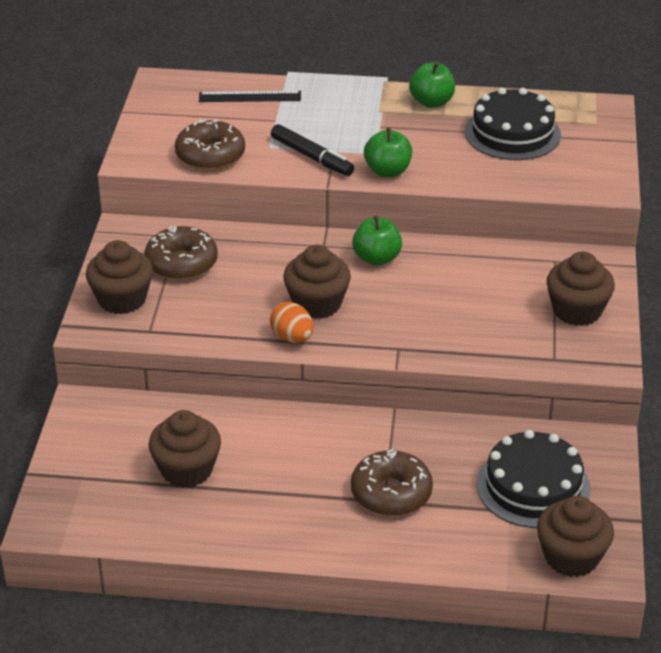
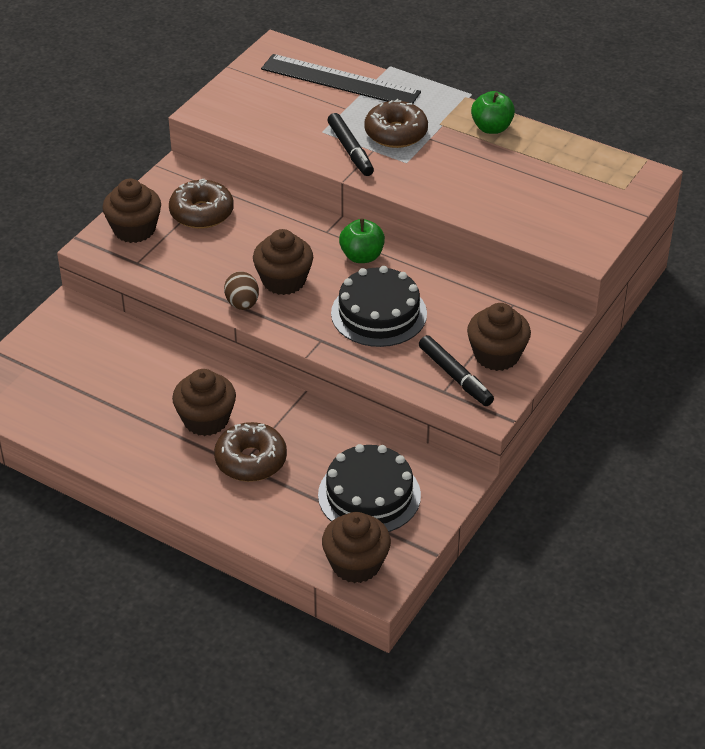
camera: 25 degrees right, 5 degrees up
brown cupcake [149,410,221,488] -> brown cupcake moved to [172,369,236,436]
brown donut [175,119,245,171] -> brown donut moved to [364,99,428,148]
black ruler [199,91,301,102] -> black ruler [261,54,421,104], size x1.74
orange egg [270,302,314,343] -> brown egg [224,271,259,310]
green apple [364,128,412,177] -> none
black cake [465,88,561,160] -> black cake moved to [331,266,427,347]
none -> black marker [419,335,494,406]

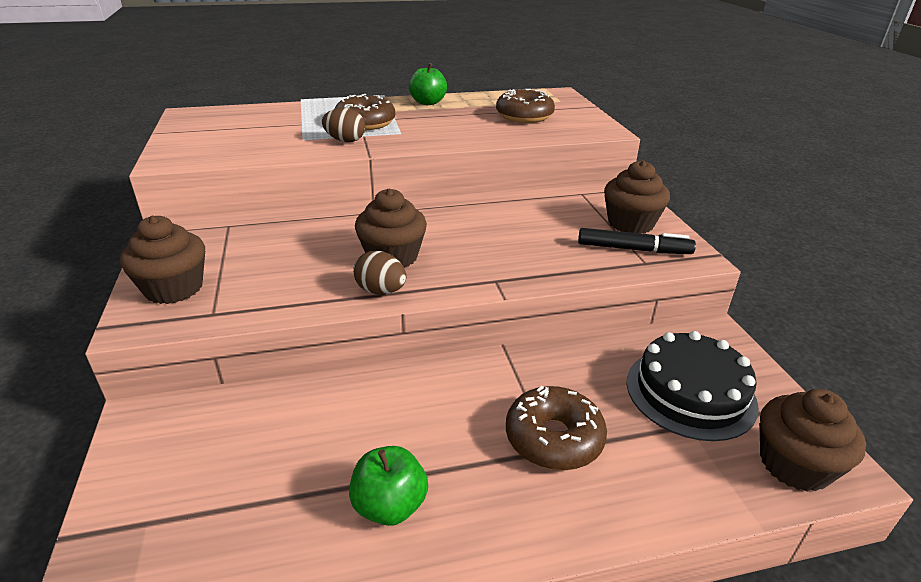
camera: 45 degrees left, 10 degrees down
brown donut [169,179,234,229] -> brown donut moved to [496,89,555,123]
brown cupcake [172,369,236,436] -> none
black ruler [261,54,421,104] -> none
black marker [327,113,374,176] -> brown egg [322,108,366,142]
black cake [331,266,427,347] -> none
green apple [339,218,385,263] -> green apple moved to [349,446,428,526]

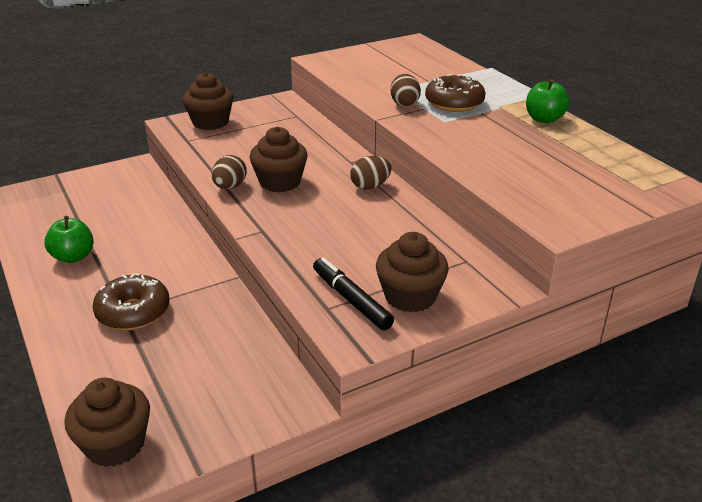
camera: 75 degrees right, 0 degrees up
brown donut [496,89,555,123] -> none
black marker [578,228,696,254] -> black marker turned 150 degrees clockwise [313,257,394,330]
black cake [626,331,759,441] -> none
none -> brown egg [350,156,392,190]

